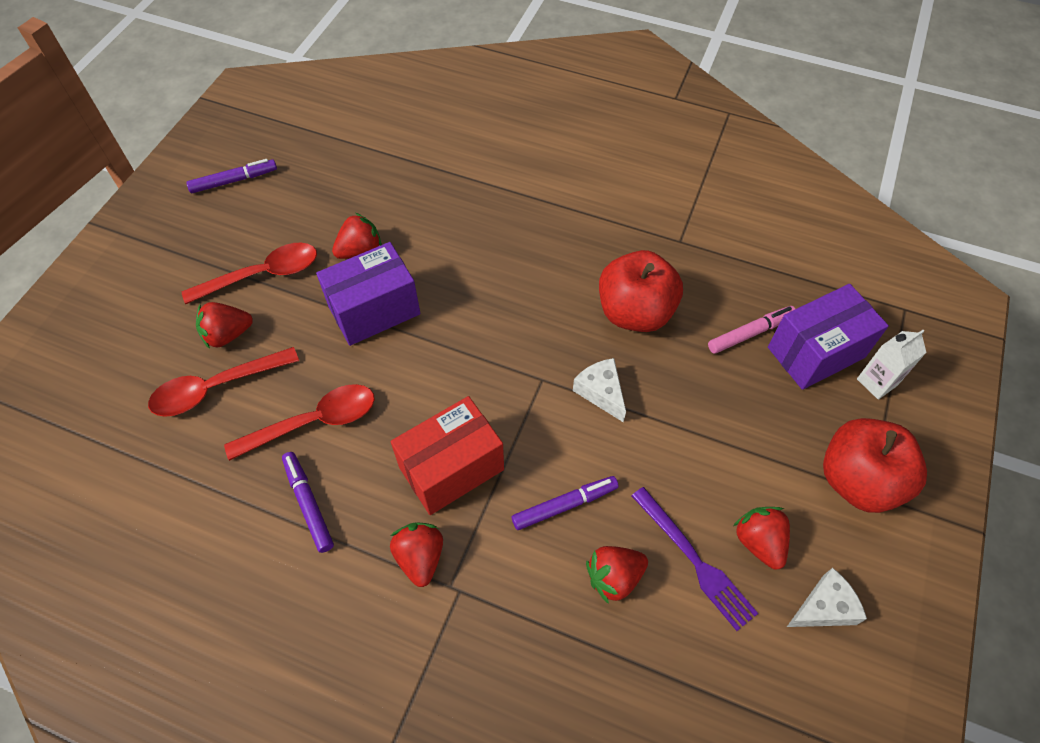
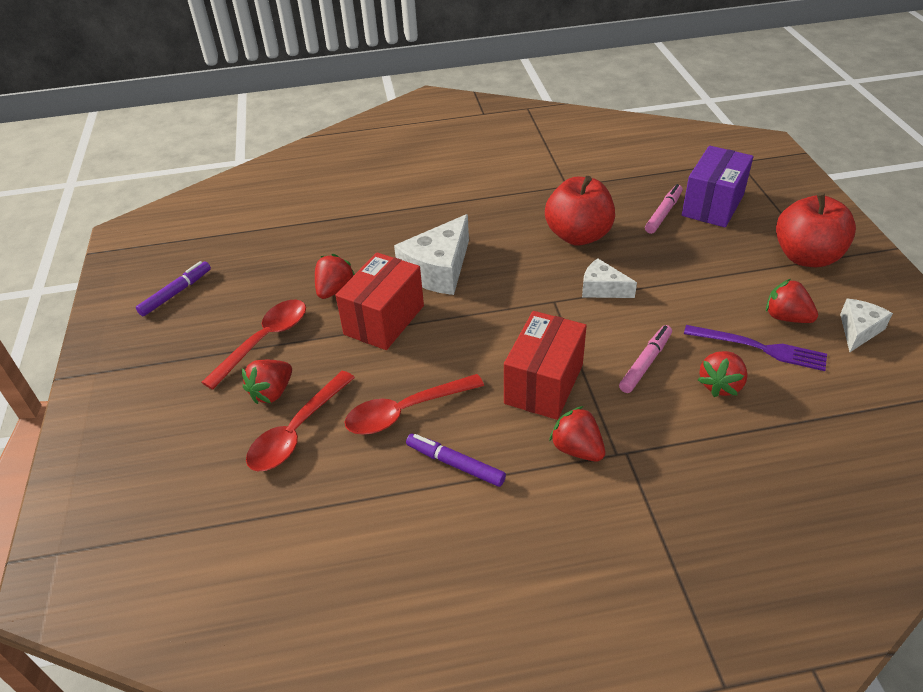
camera: 30 degrees left, 15 degrees down
red spoon [224,384,375,461] -> red spoon turned 150 degrees counterclockwise [345,374,484,435]
purple box [316,242,421,346] -> red box [335,252,424,350]
purple marker [512,476,619,530] -> pink marker [619,325,672,393]
white carton [857,330,927,400] -> none
none -> white cheese [394,214,469,295]

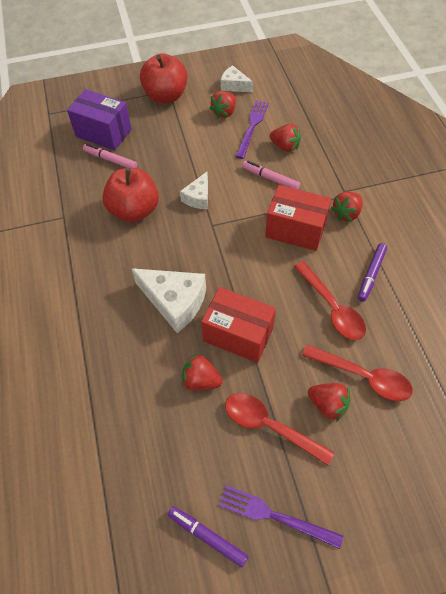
camera: 95 degrees left, 15 degrees up
none -> purple fork [219,485,343,549]

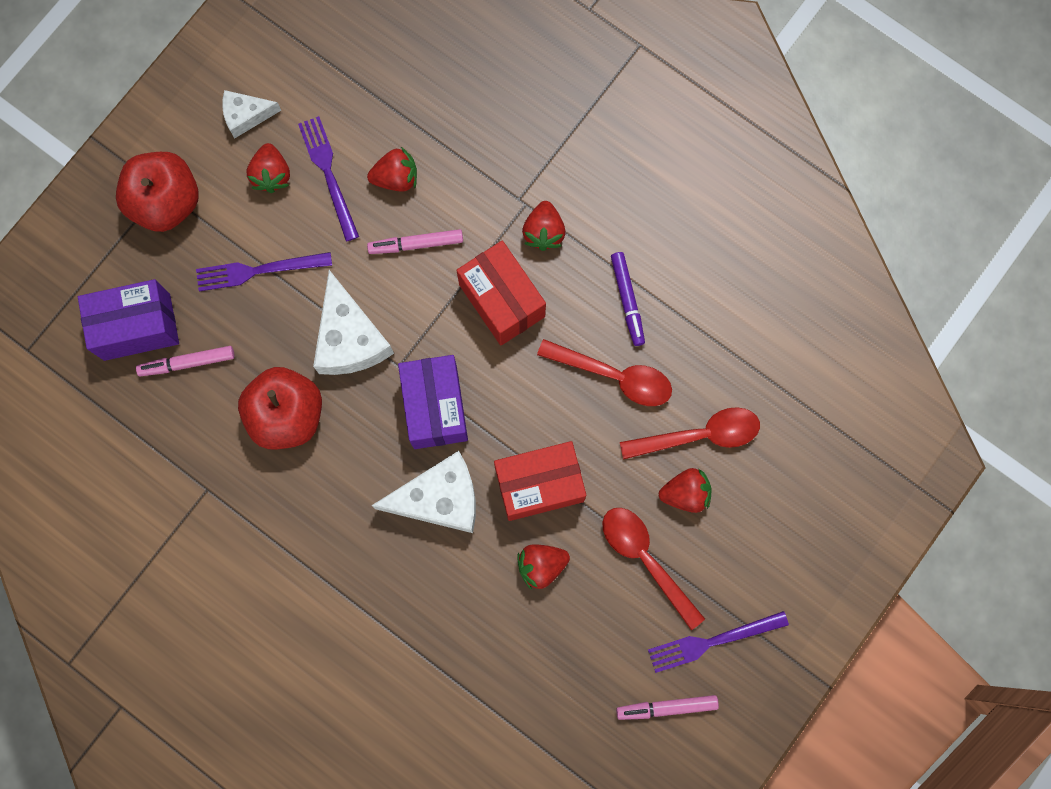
camera: 40 degrees left, 20 degrees up
purple marker [168,506,248,567] -> pink marker [616,695,719,720]
white cheese [180,172,208,209] -> white cheese [313,270,394,375], size x1.75
red spoon [225,393,335,465] -> red spoon turned 60 degrees clockwise [602,508,705,630]
red box [265,185,331,251] -> red box turned 75 degrees clockwise [456,241,546,345]
none -> purple fork [196,252,332,291]
none -> purple box [398,355,468,449]

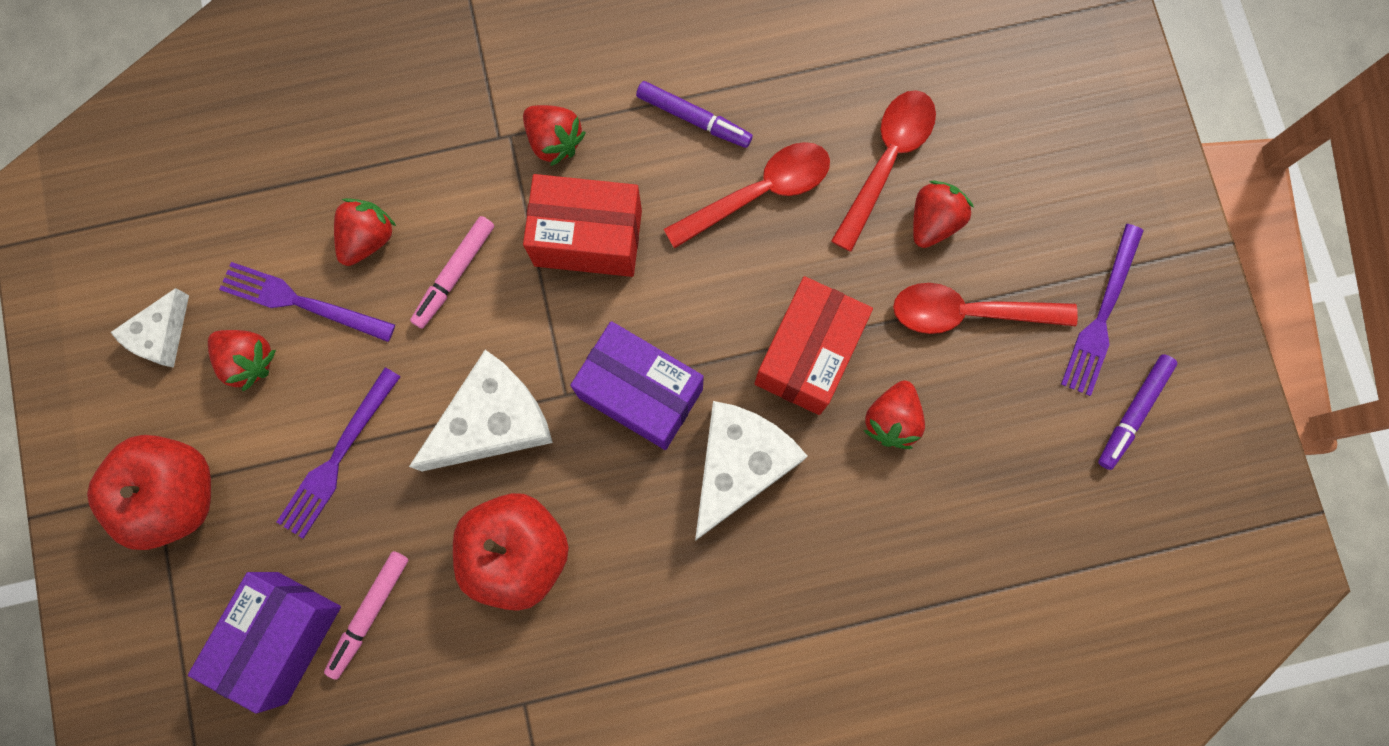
camera: 50 degrees left, 0 degrees up
white cheese [313,270,394,375] -> white cheese turned 60 degrees counterclockwise [409,350,553,472]
pink marker [616,695,719,720] -> purple marker [1098,354,1177,470]

